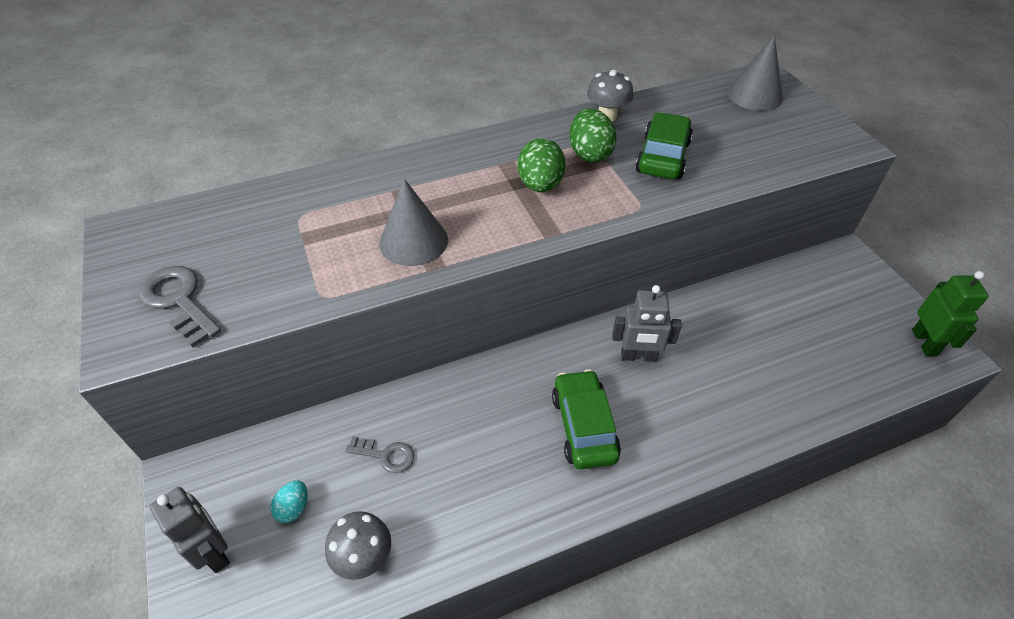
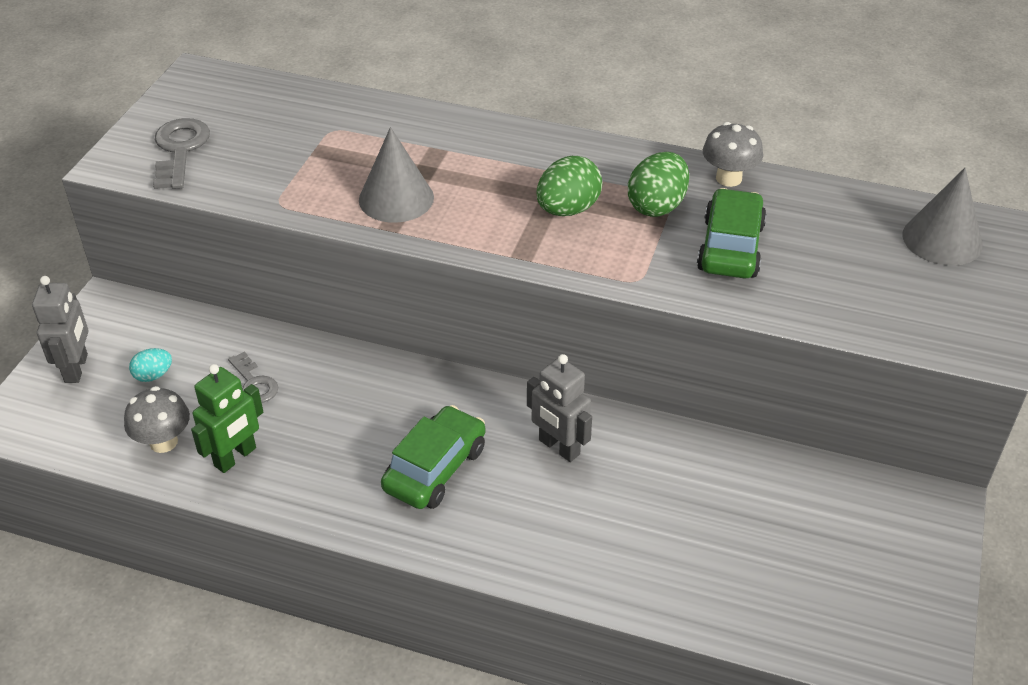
camera: 40 degrees right, 5 degrees down
green car [635,112,693,179] -> green car turned 45 degrees counterclockwise [697,188,767,278]
green robot [912,271,989,356] -> green robot moved to [191,364,263,473]

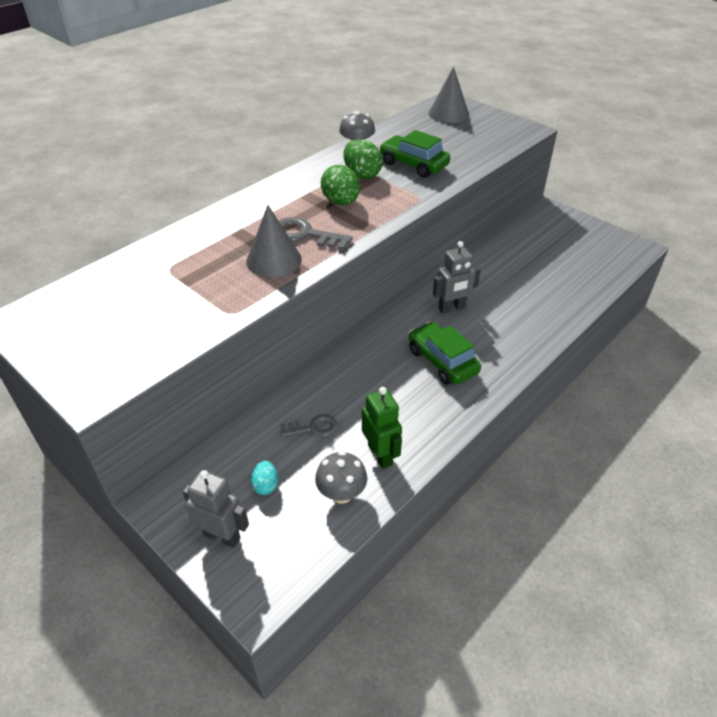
camera: 65 degrees left, 0 degrees up
grey key [153,118,210,189] -> grey key moved to [278,217,352,251]

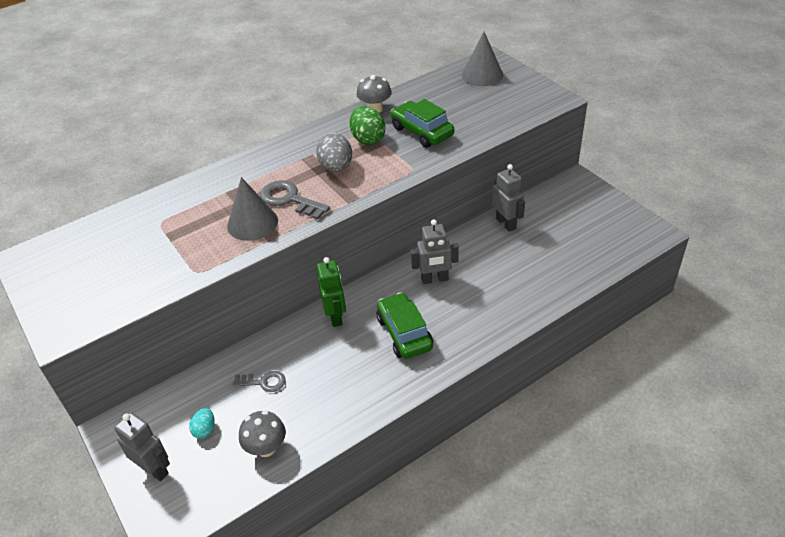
camera: 15 degrees right, 0 degrees up
green egg [321,164,360,205] -> grey egg [316,133,352,172]
green robot [362,387,402,469] -> green robot moved to [317,257,346,327]
none -> grey robot [492,164,525,232]

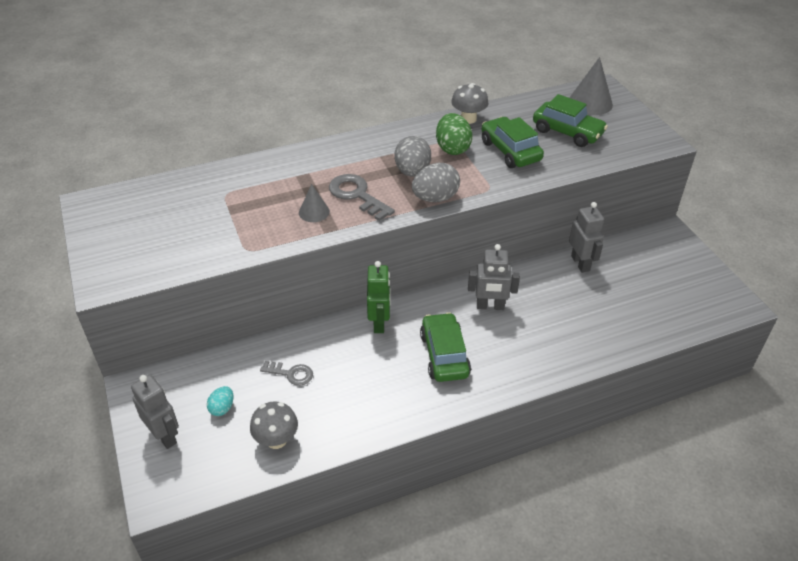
camera: 10 degrees right, 0 degrees up
grey cone [227,177,278,241] -> grey cone [299,184,330,222], size x0.59
none -> grey egg [412,163,460,202]
none -> green car [533,94,608,147]

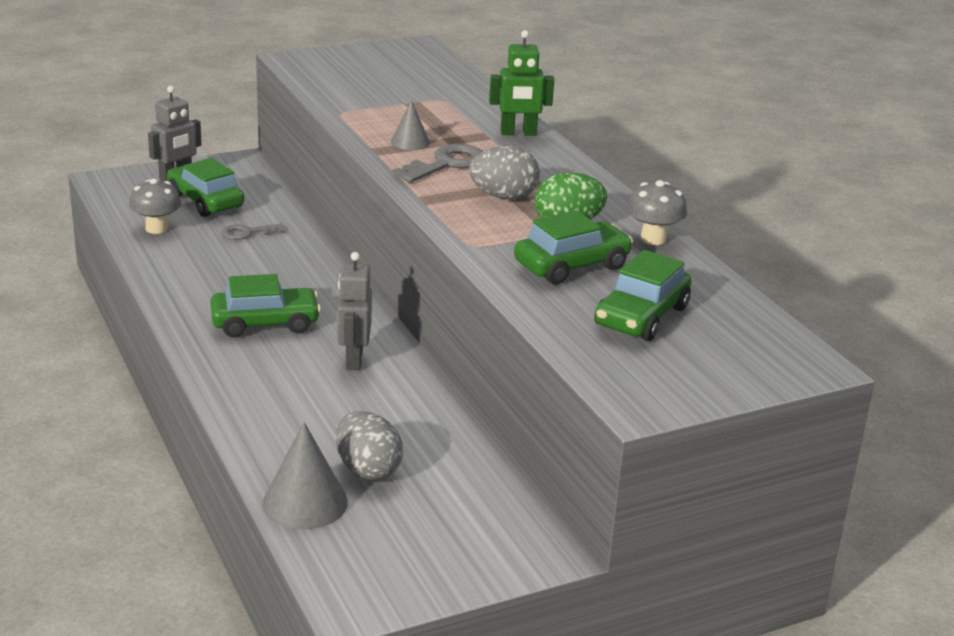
camera: 85 degrees right, 15 degrees down
turquoise egg [207,386,234,416] -> green car [167,158,244,217]
grey key [260,360,313,386] -> grey key turned 60 degrees clockwise [221,224,285,240]
green robot [367,261,390,333] -> green robot moved to [489,30,554,136]
grey egg [412,163,460,202] -> grey egg moved to [336,411,403,480]
grey cone [569,57,613,115] -> grey cone moved to [262,422,348,529]
grey robot [569,202,604,273] -> none

